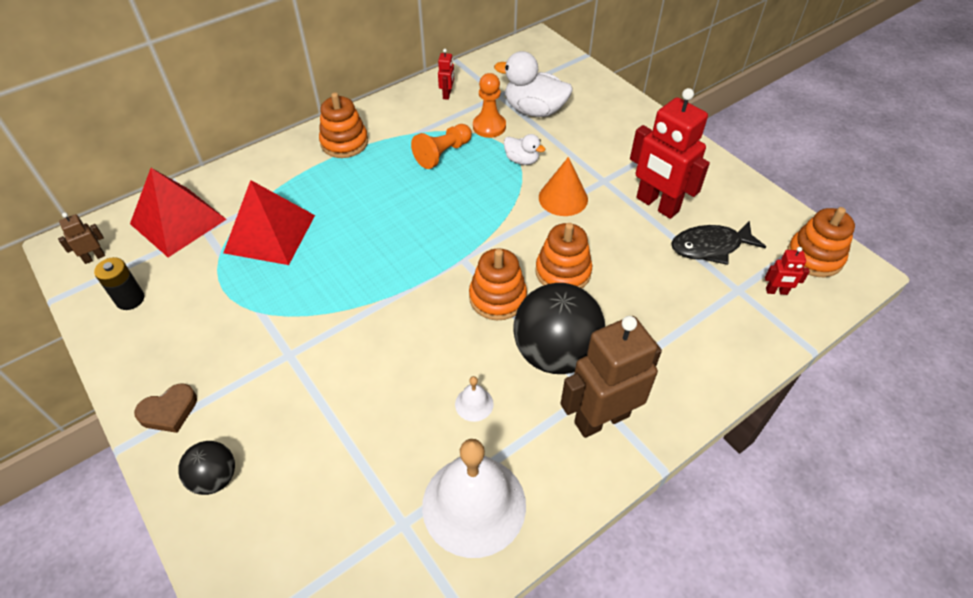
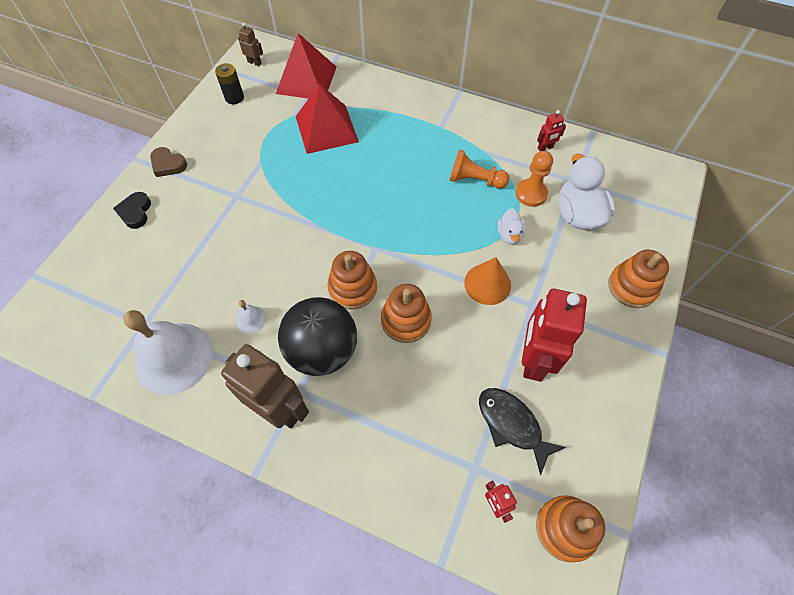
camera: 60 degrees right, 10 degrees up
black ball [178,441,235,495] -> black heart [113,192,151,229]
orange stacking toy [319,92,368,158] -> orange stacking toy moved to [608,250,669,308]

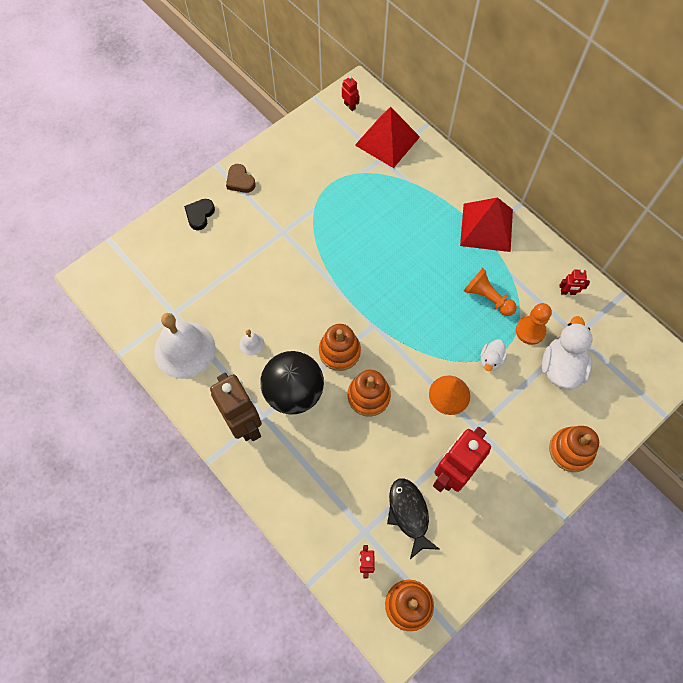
camera: 25 degrees right, 5 degrees up
black battery [215,63,244,104] -> none
brown robot [238,23,263,66] -> red robot [342,76,360,111]
red pyramid [296,84,359,154] -> red pyramid moved to [460,197,513,252]

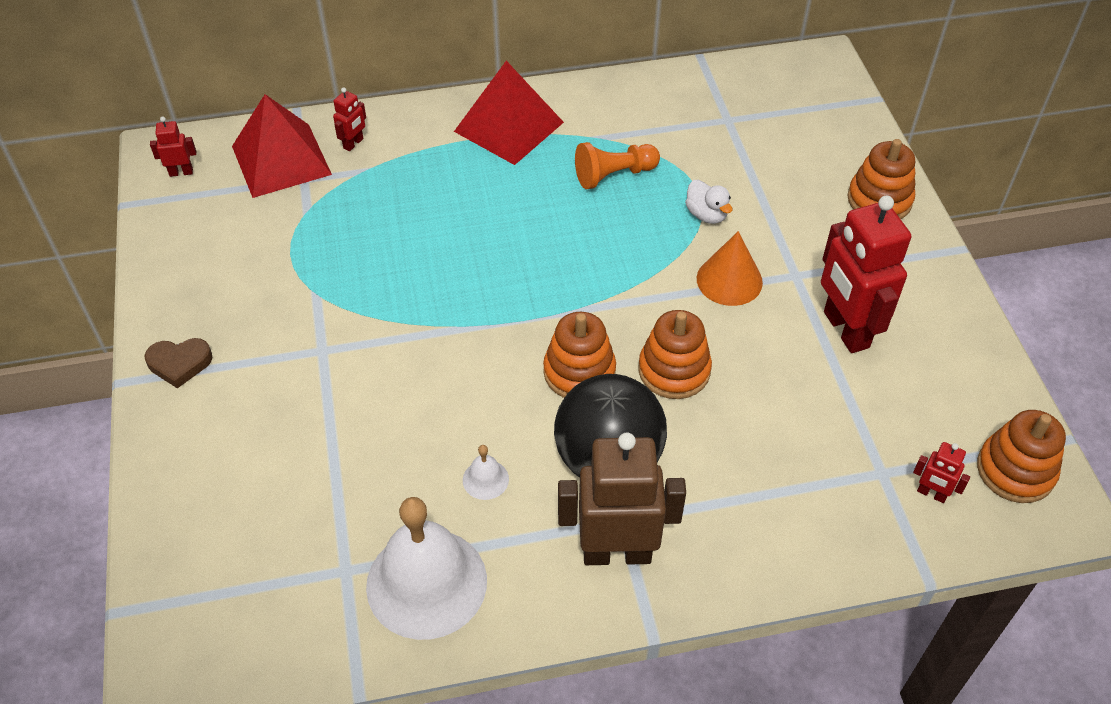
camera: 60 degrees left, 15 degrees down
black heart [184,199,215,230] -> none
black fish [387,478,440,559] -> none
orange pawn [516,303,552,345] -> none
white duck [542,316,593,390] -> none
red robot [559,269,590,295] -> red robot moved to [333,87,366,151]

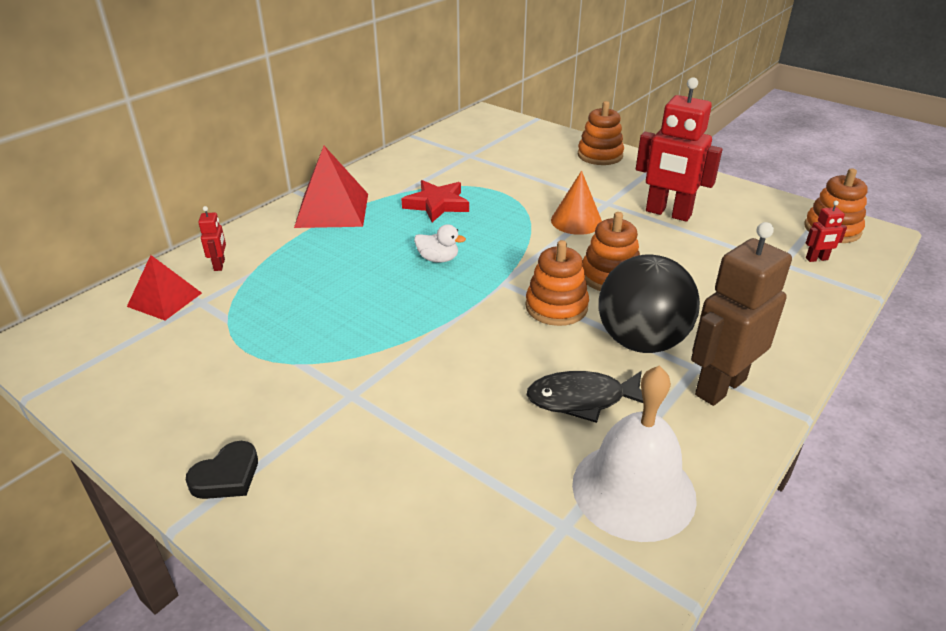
camera: 40 degrees left, 15 degrees down
brown heart [144,338,213,388] -> black heart [186,441,258,499]
red robot [150,117,196,177] -> none
red pyramid [232,94,332,198] -> red pyramid [127,255,202,320], size x0.64
white bell [463,445,509,500] -> black fish [526,371,643,423]
orange pawn [575,142,660,189] -> red star [402,180,469,222]
white duck [685,180,732,224] -> white duck moved to [414,224,466,263]

